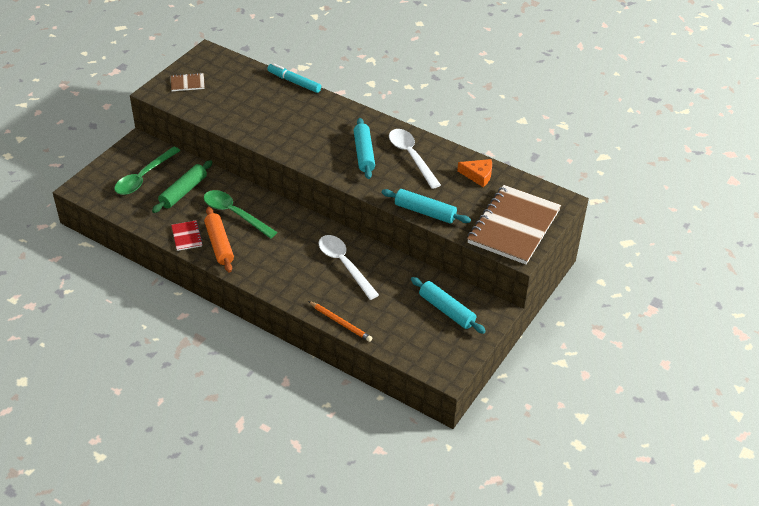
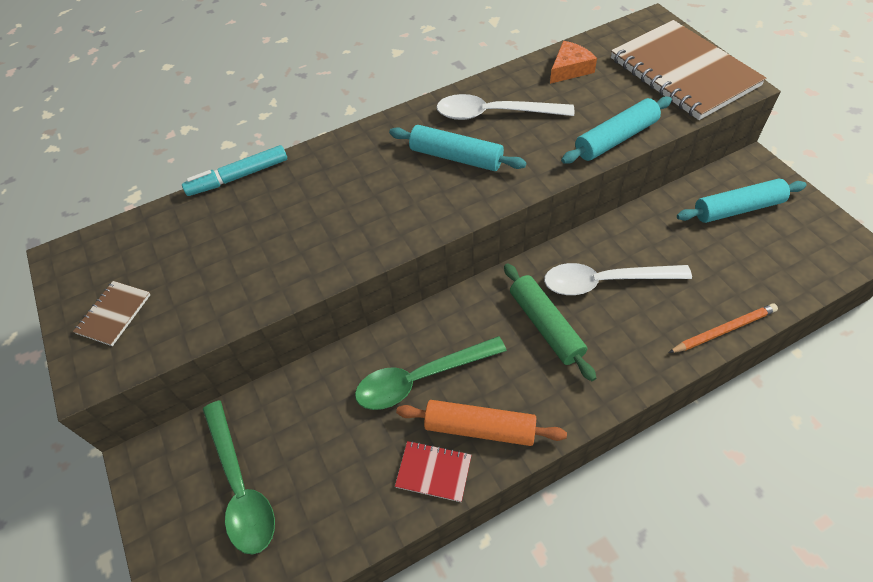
camera: 55 degrees left, 10 degrees up
green rolling pin [152,160,213,213] -> green rolling pin moved to [504,263,596,381]

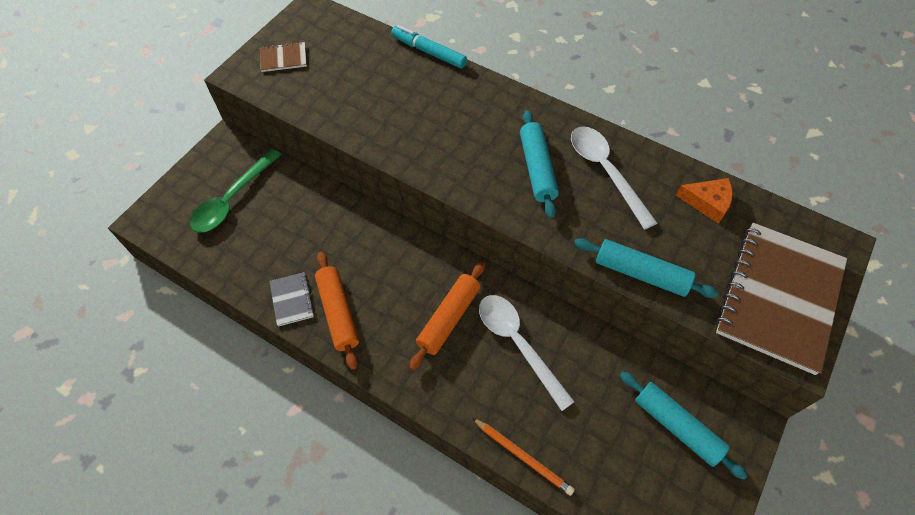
camera: 55 degrees right, 5 degrees up
green spoon [355,336,507,410] -> none
red notebook [395,441,472,502] -> grey notebook [269,272,315,327]
green rolling pin [504,263,596,381] -> orange rolling pin [409,262,485,370]

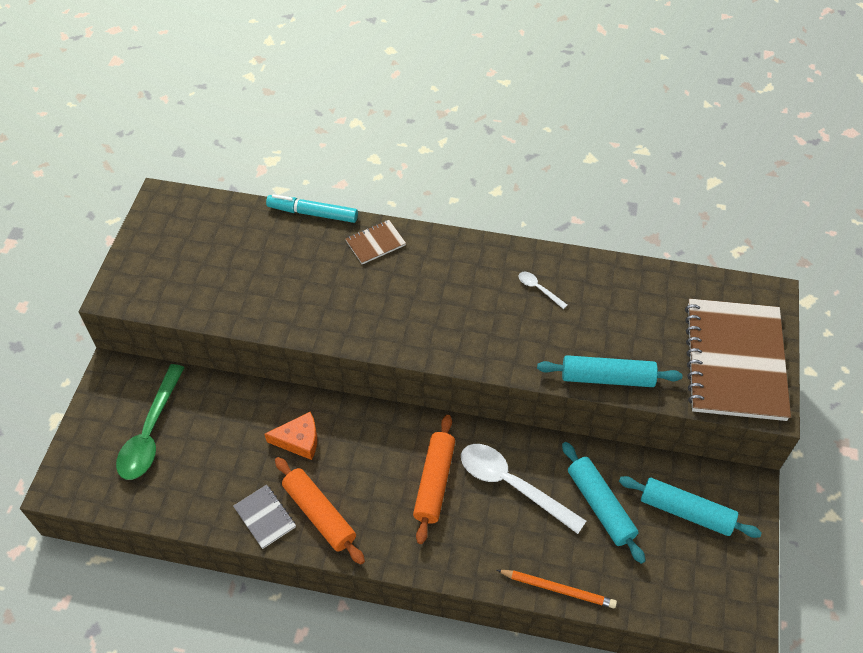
camera: 20 degrees left, 5 degrees down
brown notebook [260,42,307,72] -> brown notebook moved to [346,220,406,264]
turquoise rolling pin [520,110,559,218] -> turquoise rolling pin moved to [562,442,646,564]
white spoon [571,126,657,230] -> white spoon [519,272,567,309], size x0.44
orange cheese [676,178,733,224] -> orange cheese moved to [264,412,317,460]

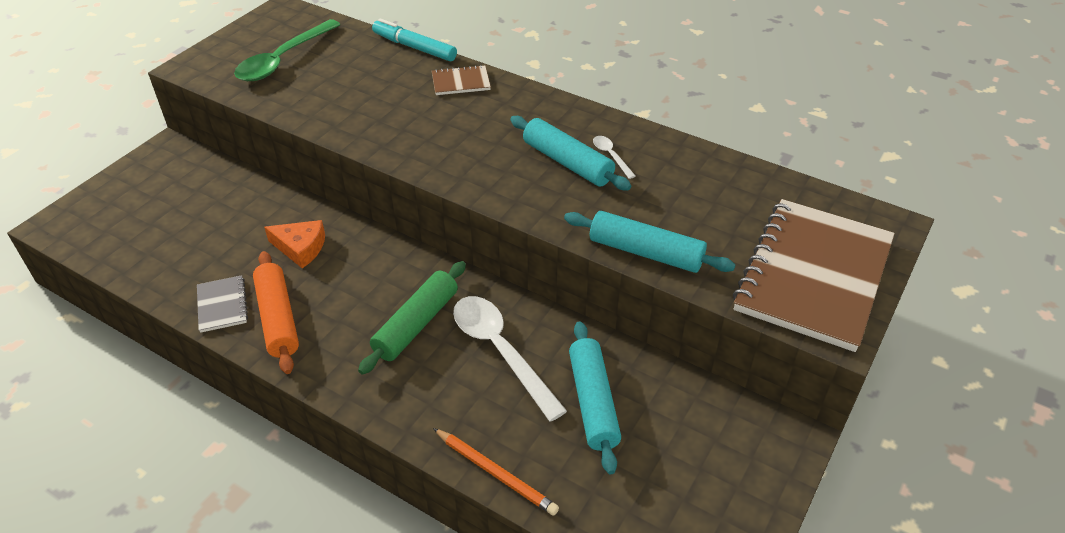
camera: 20 degrees right, 10 degrees down
green spoon [116,364,185,480] -> green spoon moved to [234,19,341,81]
orange rolling pin [413,415,455,544] -> green rolling pin [358,261,466,375]
turquoise rolling pin [619,476,762,538] -> turquoise rolling pin moved to [510,116,631,190]

